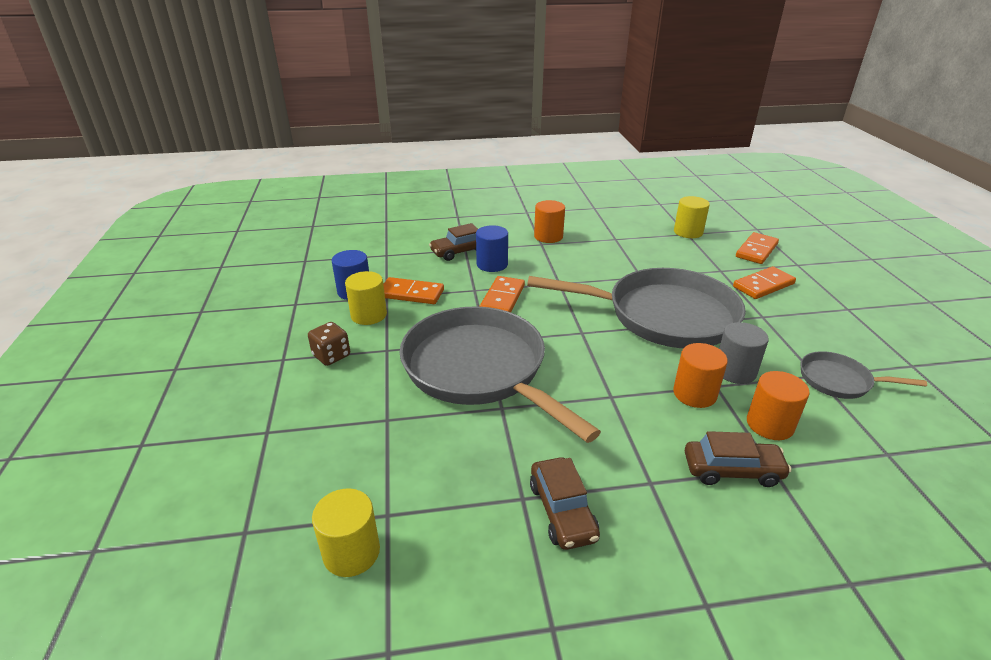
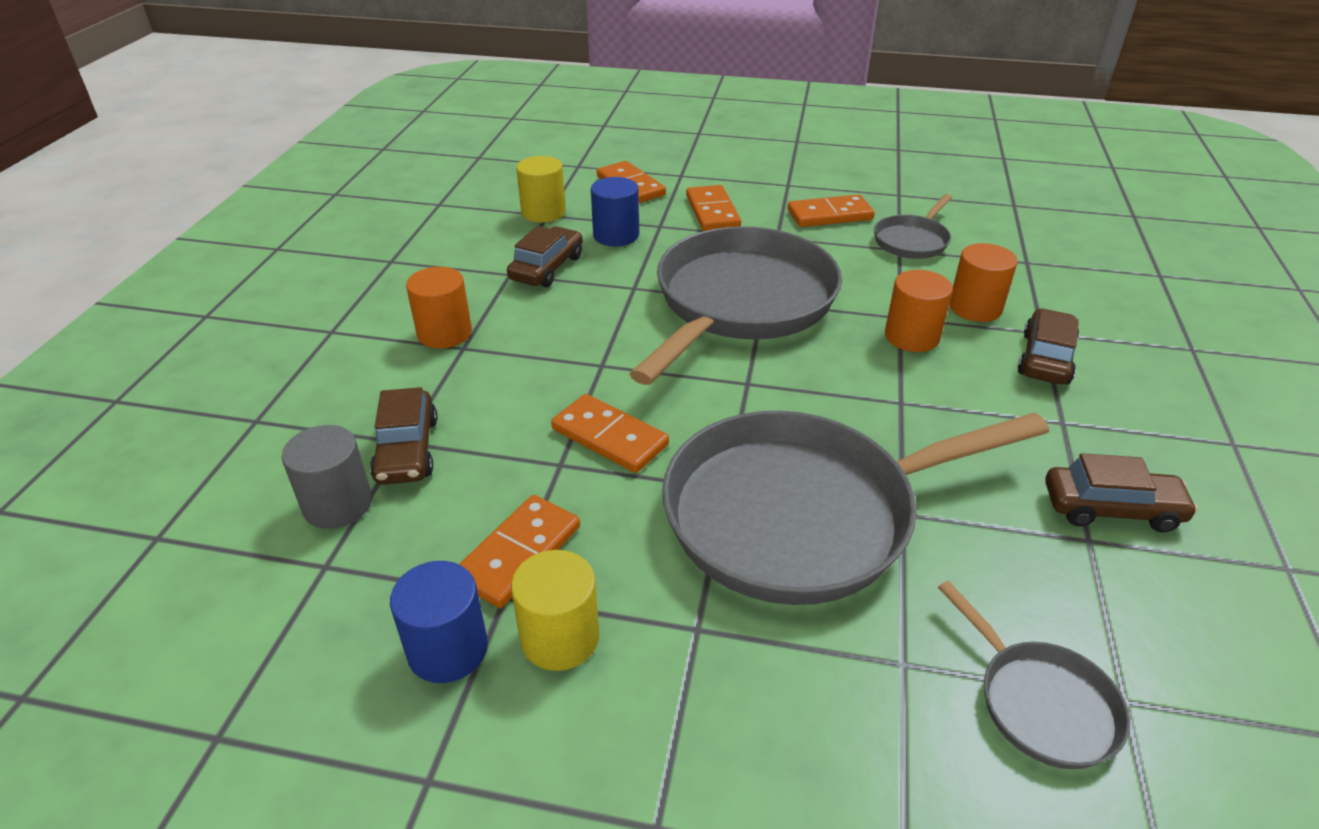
camera: 70 degrees left, 5 degrees up
brown dice [308,322,350,366] -> none
yellow cylinder [312,488,380,577] -> none
blue cylinder [476,225,508,272] -> blue cylinder moved to [591,177,639,246]
grey cylinder [719,322,769,384] -> grey cylinder moved to [282,425,372,529]
none -> brown car [507,226,583,287]
none -> orange domino [787,194,875,227]
none -> grey pan [938,581,1130,769]

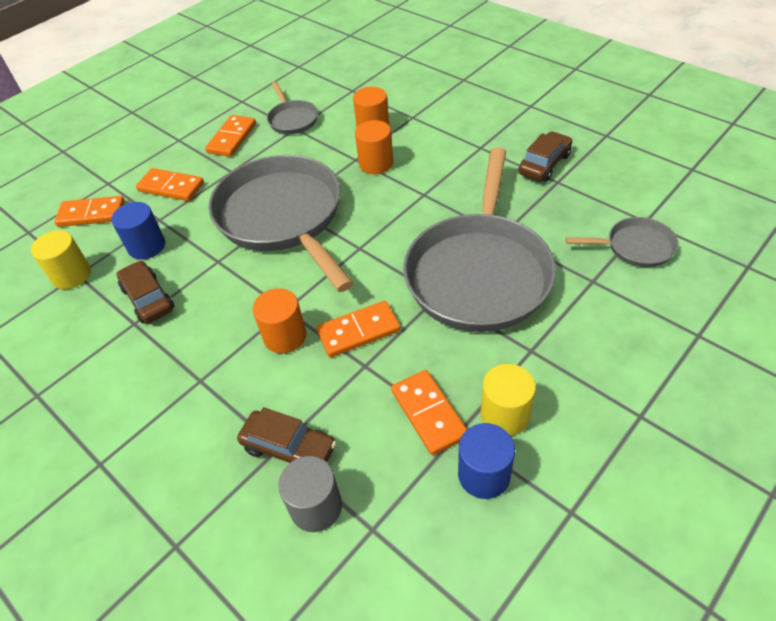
camera: 55 degrees left, 10 degrees up
orange cylinder [406,267,472,349] -> orange cylinder moved to [253,288,306,354]
brown car [1018,308,1079,384] -> none

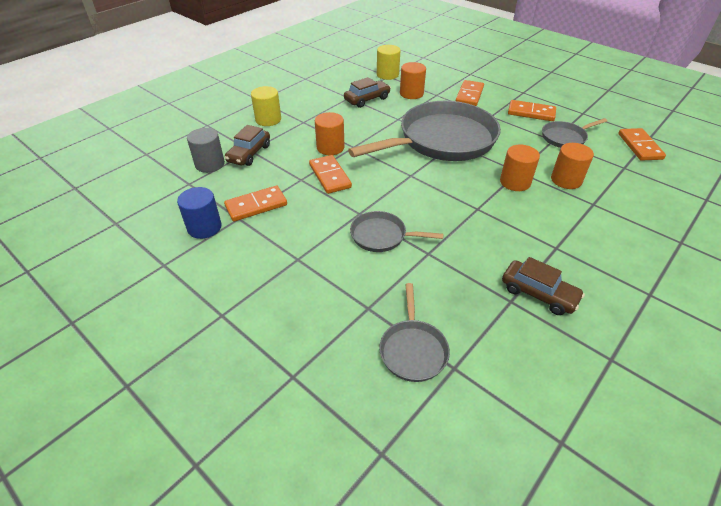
camera: 85 degrees right, 5 degrees down
orange domino [54,196,125,227] -> orange domino moved to [618,128,666,161]
blue cylinder [111,202,165,260] -> orange cylinder [400,62,426,99]
grey pan [403,147,556,332] -> grey pan [350,211,444,252], size x0.45
yellow cylinder [481,364,536,436] -> yellow cylinder moved to [251,86,281,126]

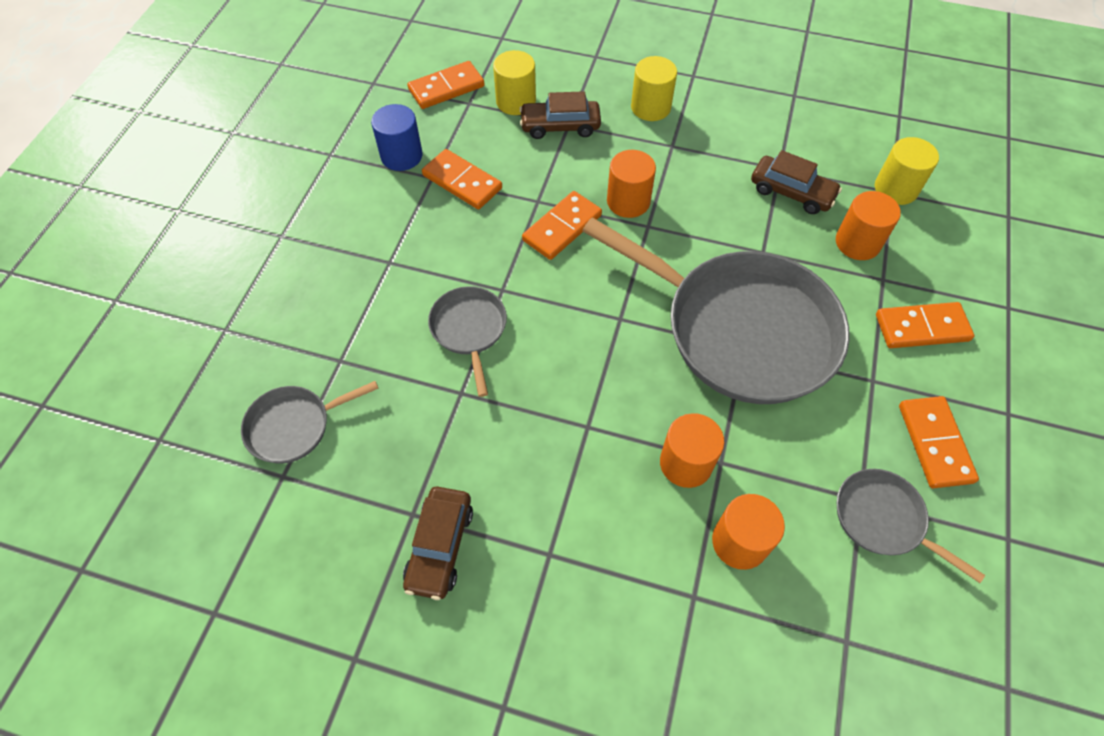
camera: 65 degrees right, 15 degrees up
grey cylinder [187,128,225,173] -> yellow cylinder [493,50,536,115]
orange domino [618,128,666,161] -> orange domino moved to [407,61,485,109]

